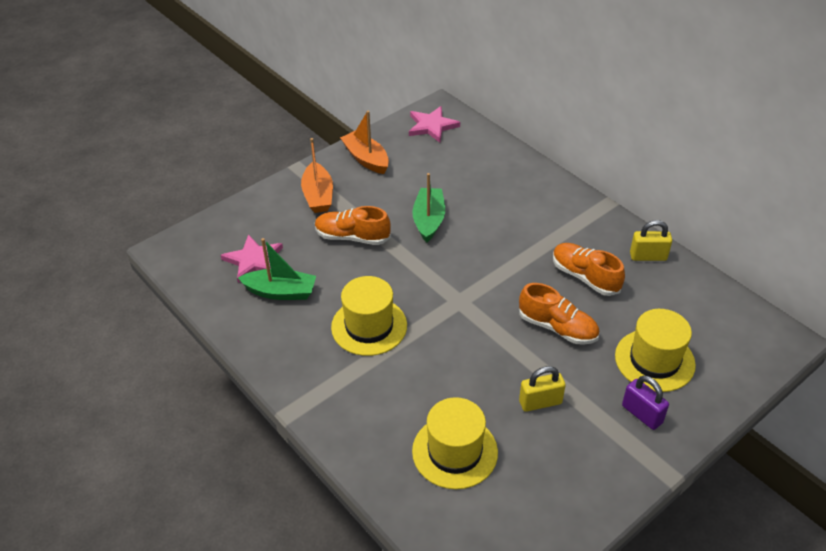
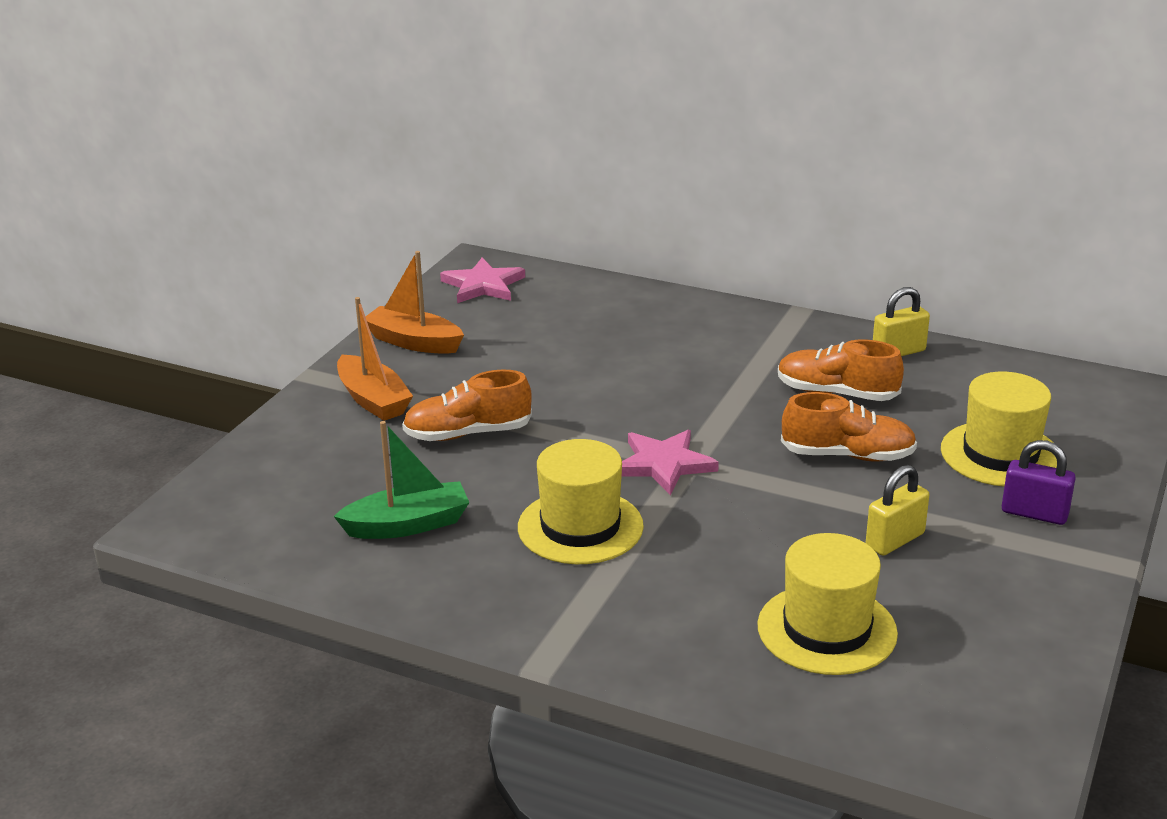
camera: 25 degrees left, 15 degrees down
pink star [221,234,283,283] -> pink star moved to [621,430,719,495]
green boat [412,173,445,243] -> none

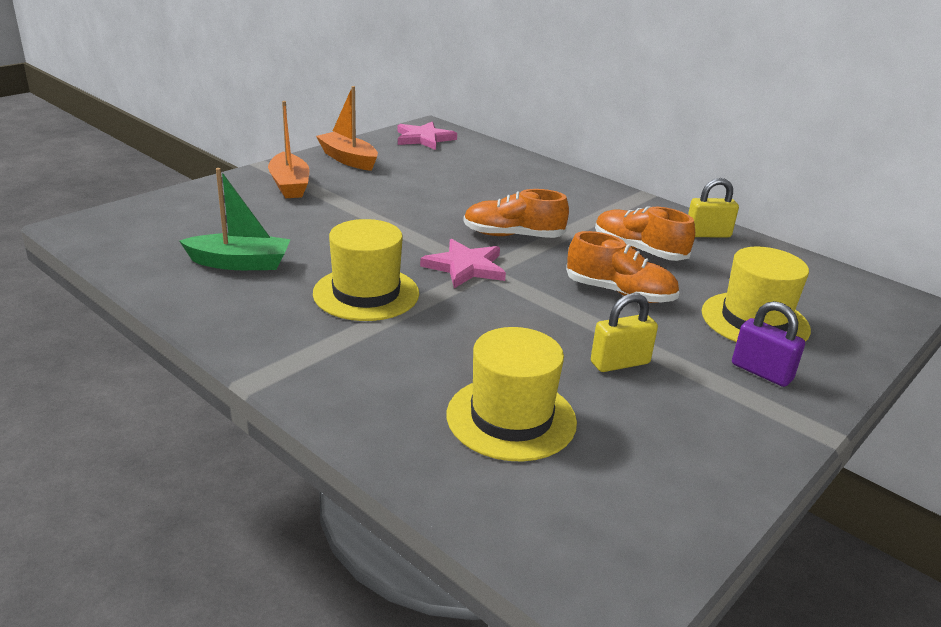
camera: 15 degrees right, 0 degrees up
orange shoe [402,370,532,441] -> orange shoe moved to [463,189,569,238]

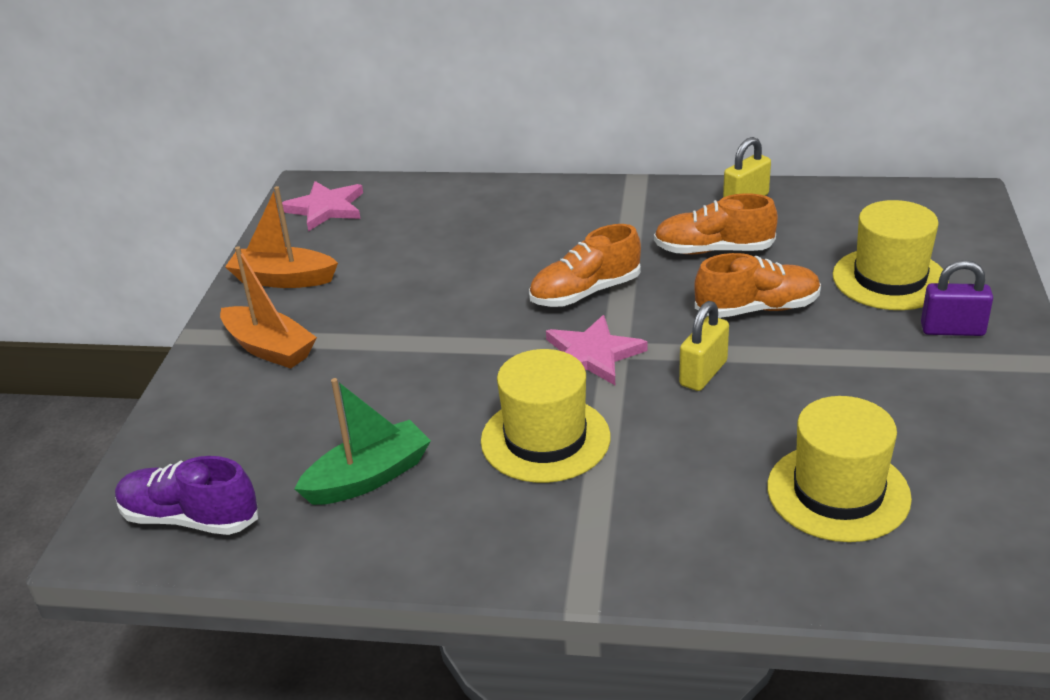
camera: 30 degrees left, 5 degrees up
yellow padlock [591,293,658,372] -> yellow padlock moved to [679,301,729,391]
none -> purple shoe [115,456,258,535]

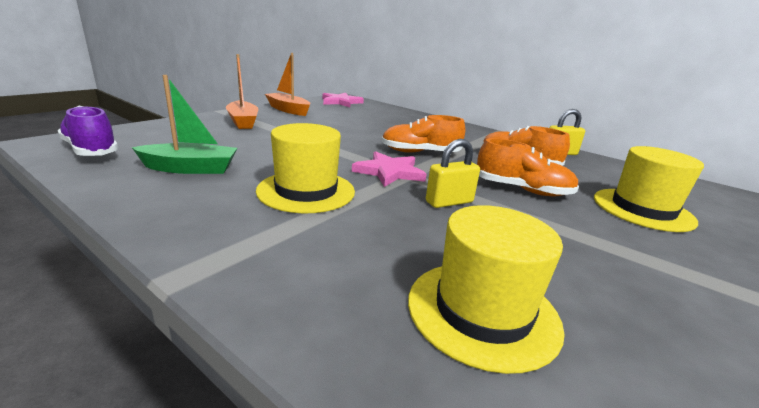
camera: 25 degrees right, 10 degrees down
purple padlock [921,260,993,336] -> none

